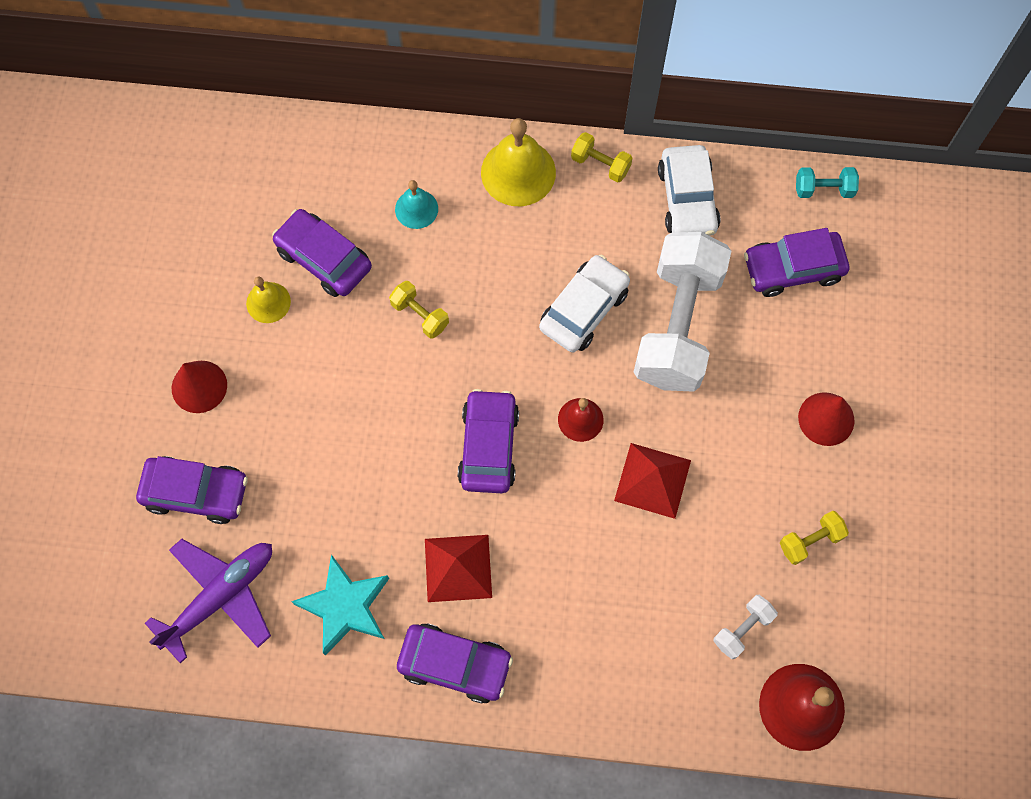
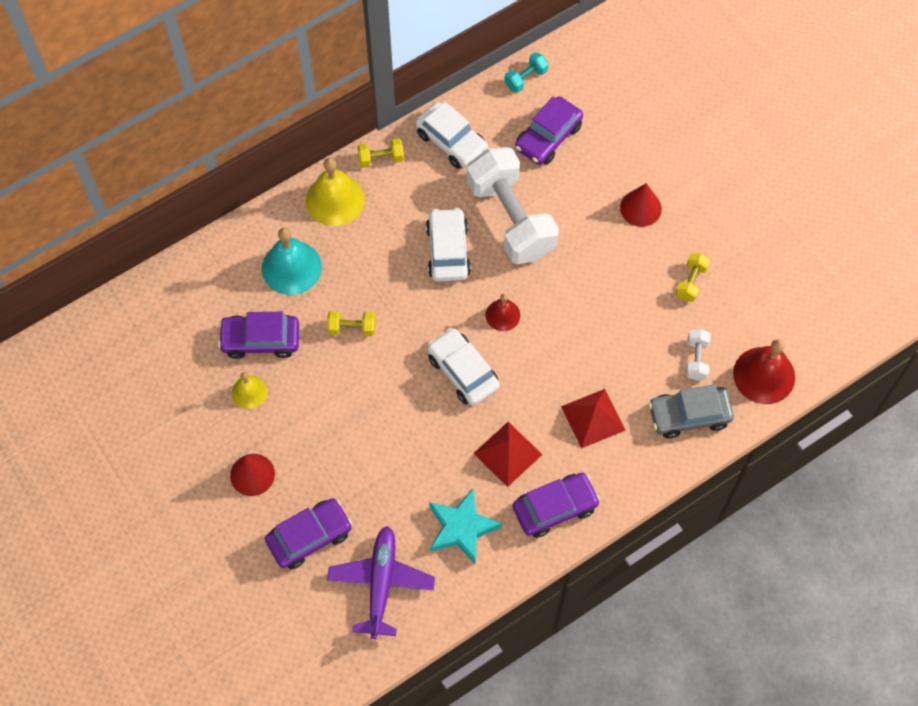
camera: 40 degrees left, 5 degrees down
turquoise bell [395,180,438,229] -> turquoise bell [262,228,322,295], size x1.75
purple car [458,389,519,493] -> white car [427,328,500,406]
red pyramid [614,443,691,519] -> red pyramid moved to [561,389,626,448]
none -> grey car [649,384,734,439]

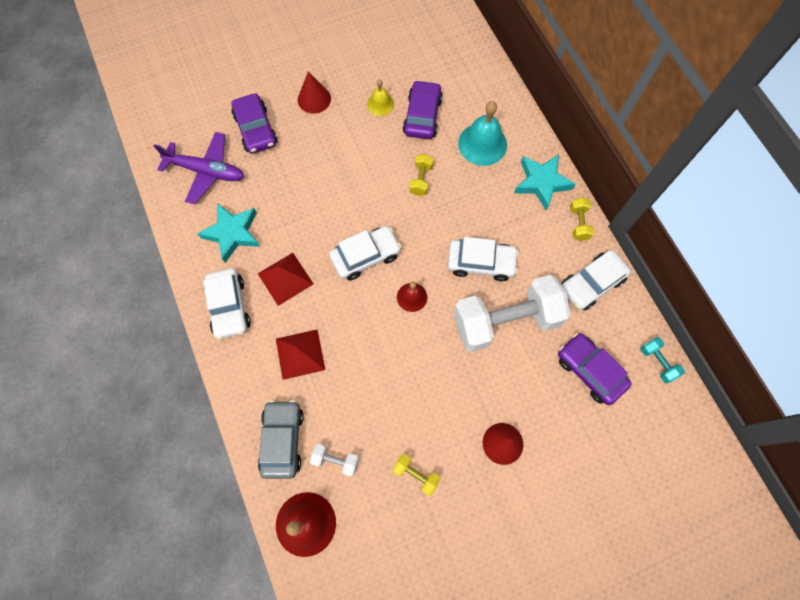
camera: 100 degrees right, 5 degrees up
yellow bell [306,158,365,226] -> turquoise star [514,154,576,211]
purple car [513,473,600,538] -> white car [203,268,251,339]

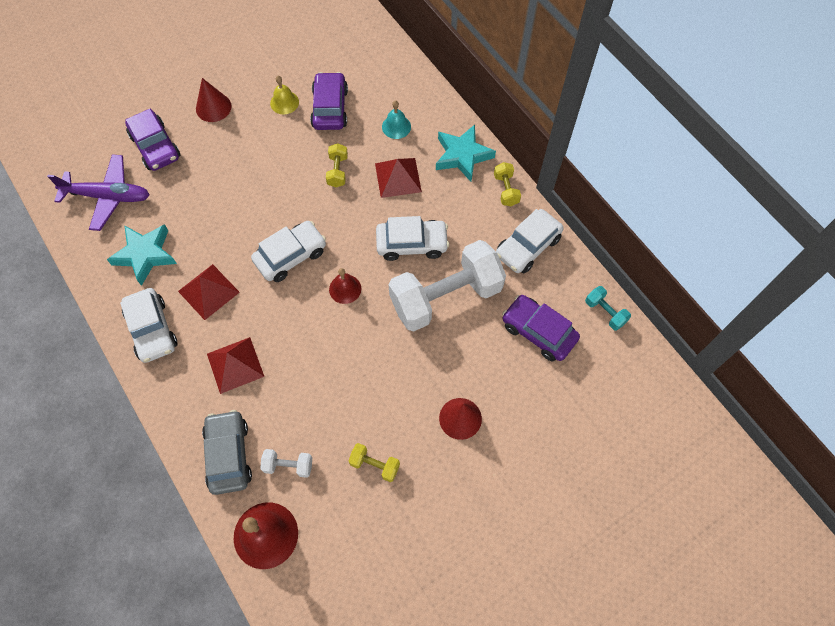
camera: 10 degrees left, 5 degrees down
turquoise bell [458,101,507,166] -> turquoise bell [382,101,411,139], size x0.57
none -> red pyramid [375,158,422,198]

